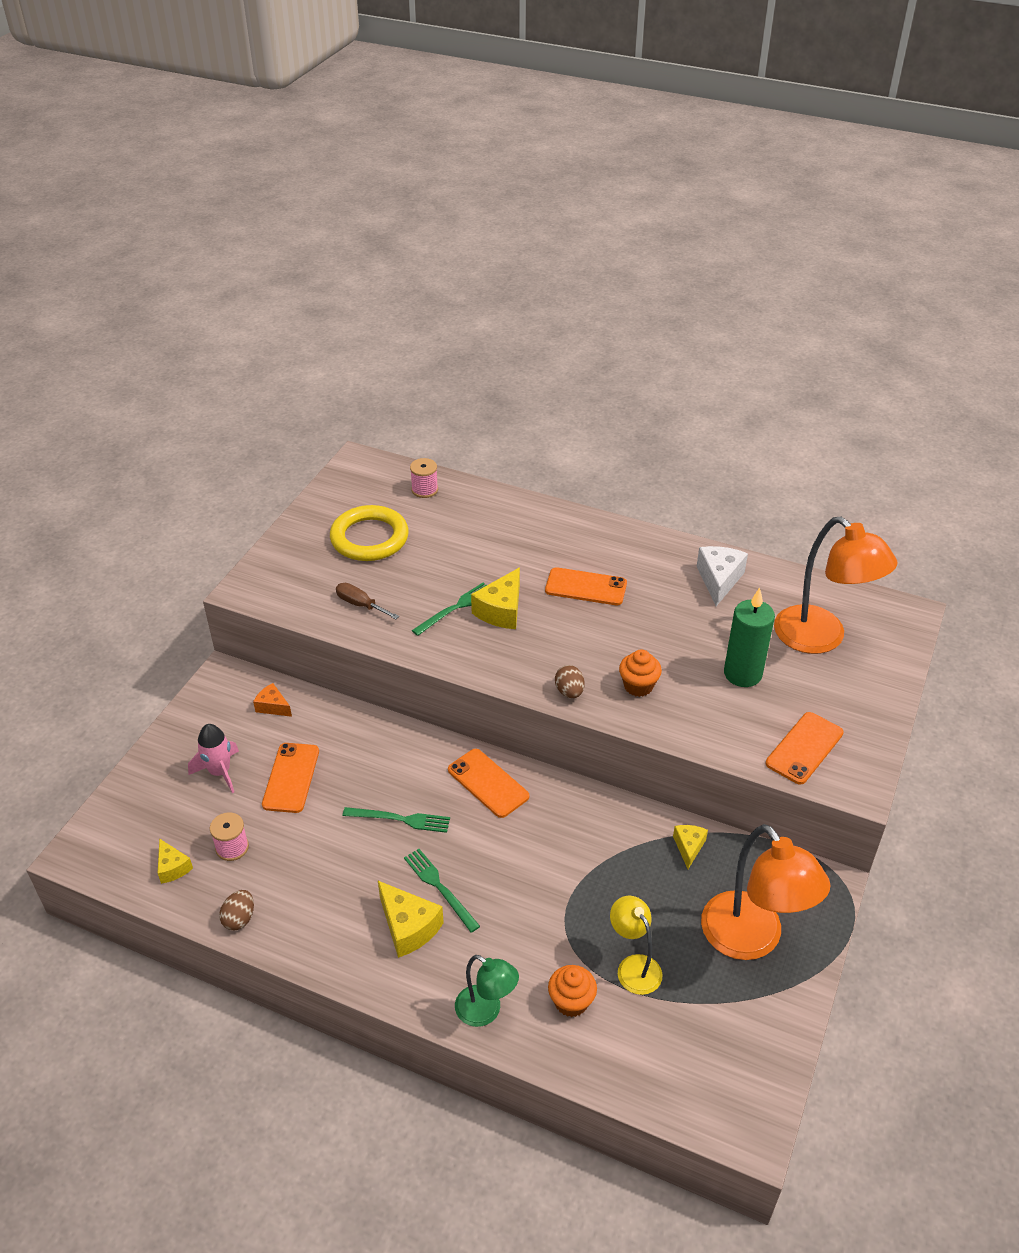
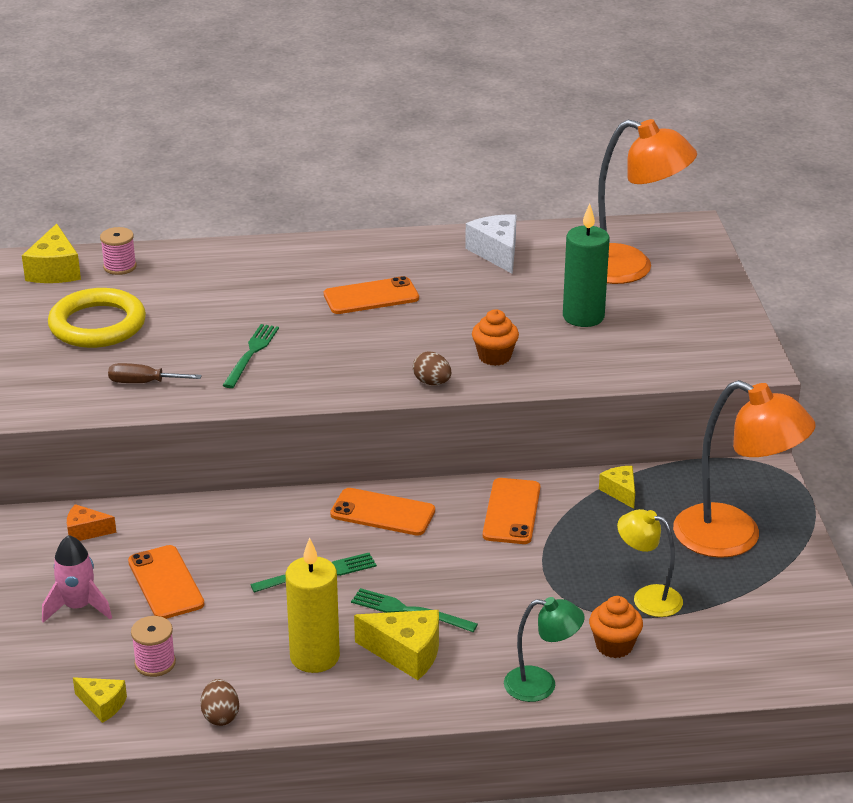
camera: 30 degrees left, 10 degrees down
yellow cheese [471,567,520,629] -> yellow cheese moved to [22,223,81,283]
orange phone [766,712,844,785] -> orange phone moved to [483,478,540,544]
none -> yellow candle [286,537,340,673]

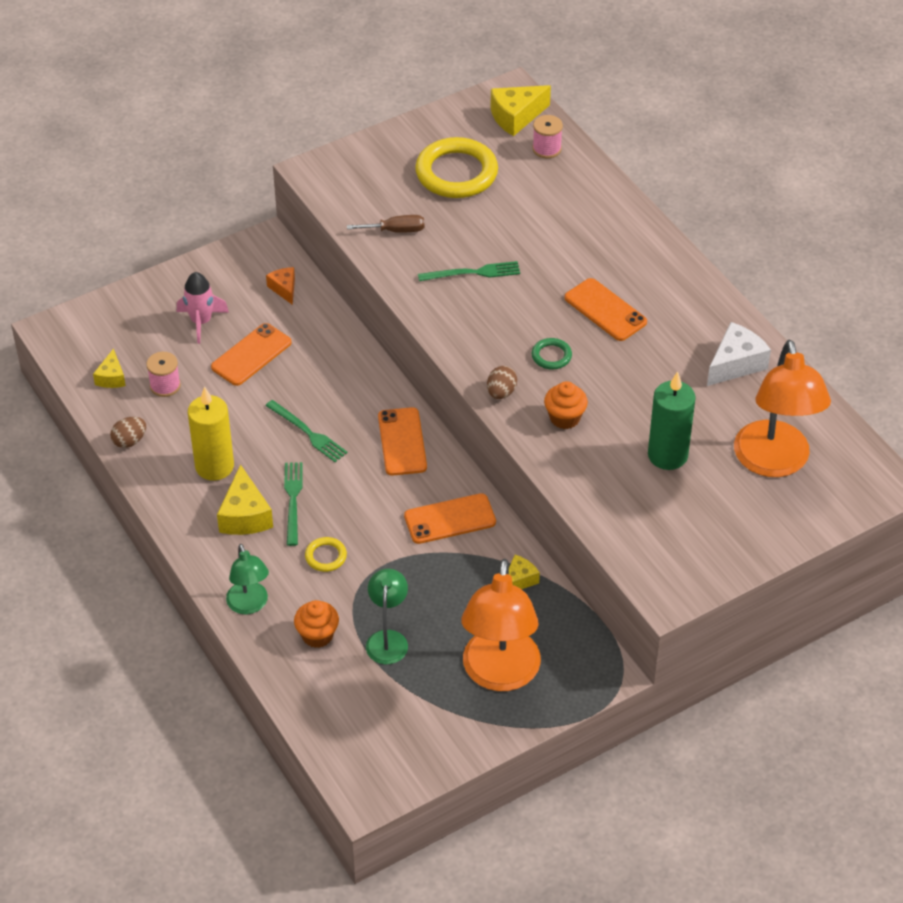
camera: 65 degrees right, 15 degrees up
brown screwdriver [108,363,202,383] -> brown screwdriver turned 105 degrees clockwise [347,215,425,233]
yellow lamp [617,509,683,617] -> green lamp [366,569,408,664]
none -> yellow ring [305,537,347,572]
none -> green ring [532,338,572,369]

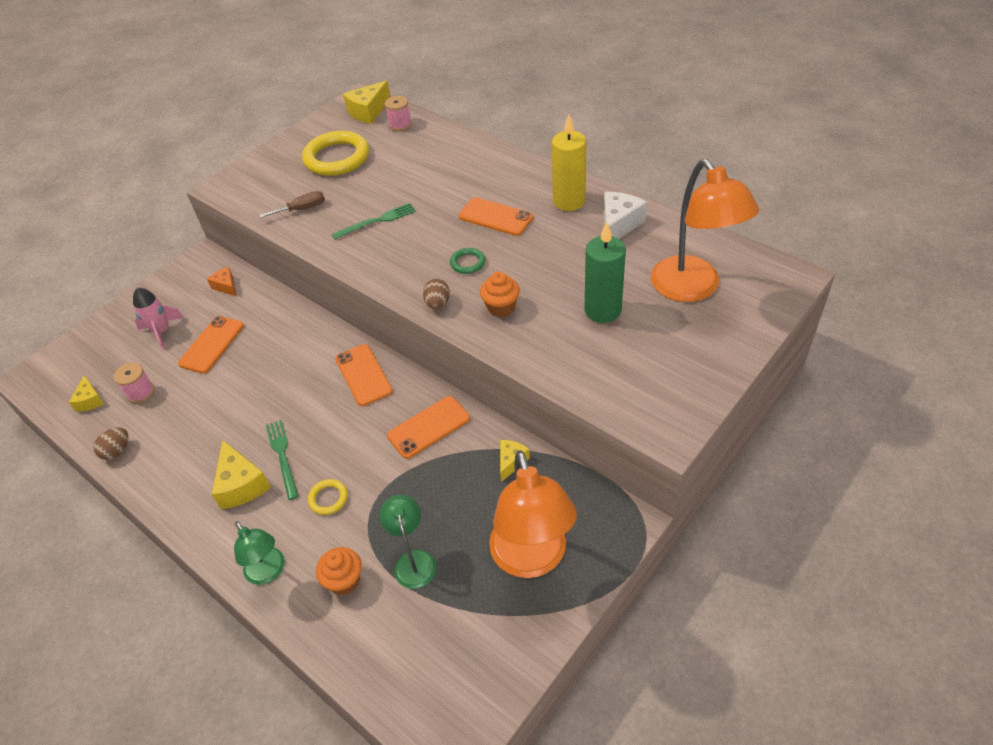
camera: 15 degrees left, 0 degrees up
yellow candle [188,387,234,481] -> yellow candle moved to [552,115,586,211]
green fork [265,400,348,462] -> none

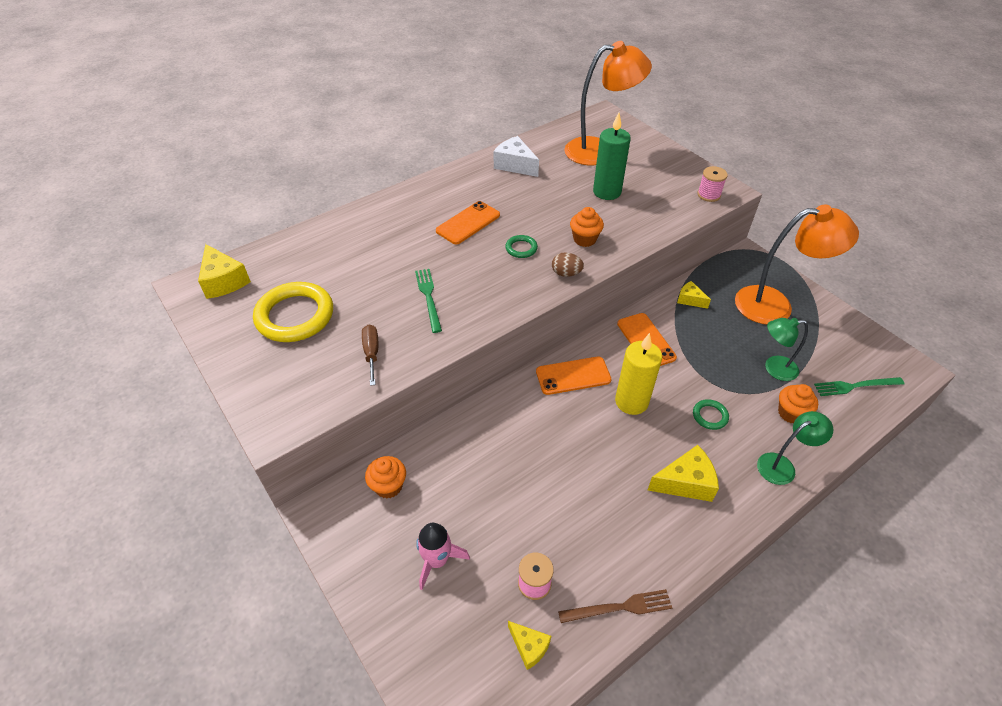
camera: 80 degrees left, 0 degrees up
yellow cheese [69,375,104,412] -> yellow cheese turned 45 degrees clockwise [508,621,551,670]
brown egg [94,427,128,460] -> brown fork [558,589,672,623]
orange phone [178,316,244,374] -> none
orange cheese [207,267,236,296] -> orange cupcake [365,456,406,498]
green fork [266,420,299,500] -> green fork moved to [814,377,904,396]
yellow ring [308,479,348,515] -> green ring [693,399,729,430]
pink spool [385,96,412,131] -> pink spool moved to [697,166,728,202]
yellow candle [552,115,586,211] -> yellow candle moved to [615,333,662,415]

